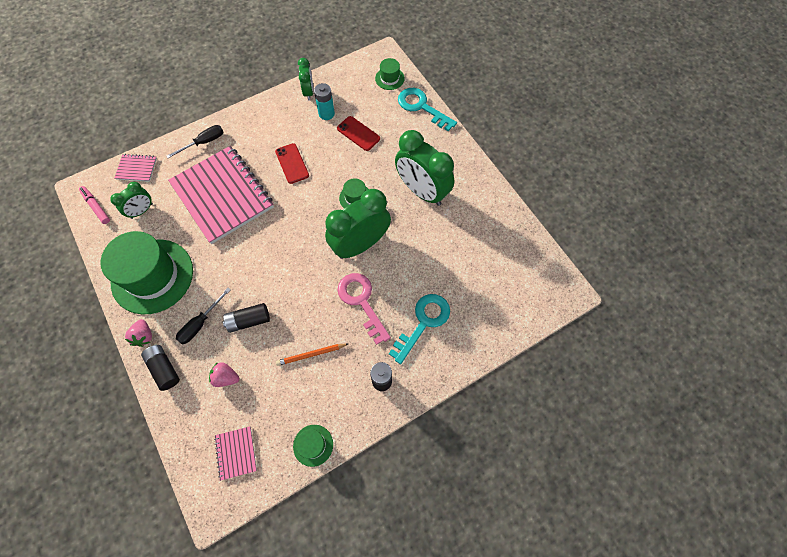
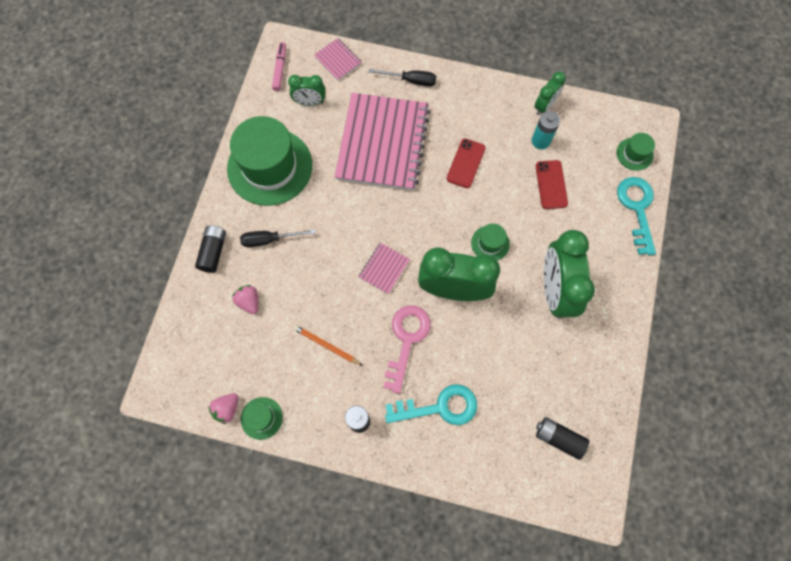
camera: 45 degrees right, 5 degrees up
pink strawberry [125,319,152,347] -> pink strawberry moved to [208,393,239,424]
pink notebook [214,427,257,481] -> pink notebook moved to [358,243,410,294]
black battery [223,303,270,333] -> black battery moved to [536,417,589,460]

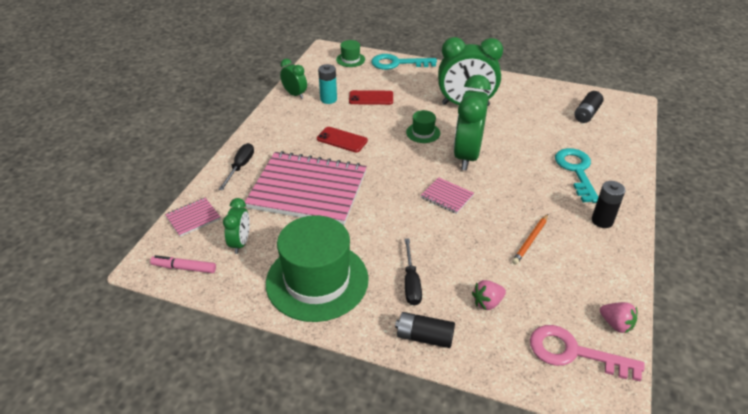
camera: 85 degrees left, 30 degrees down
green hat [241,397,283,440] -> none
pink key [383,305,431,394] -> pink key moved to [530,325,645,382]

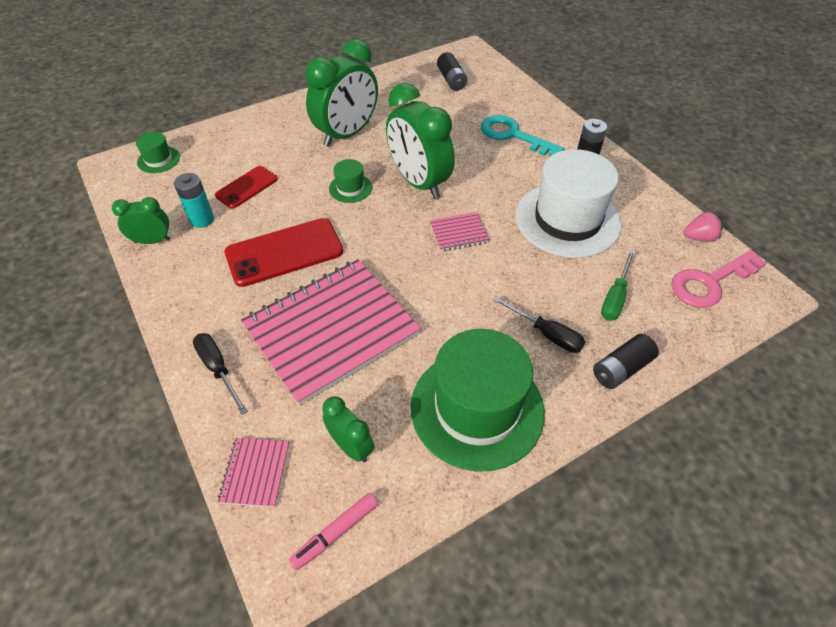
camera: 50 degrees left, 10 degrees up
red phone [317,127,368,152] -> red phone [225,218,343,287], size x1.67
turquoise key [371,54,437,70] -> none
pink strawberry [472,280,506,310] -> green screwdriver [601,250,635,321]
orange pencil [512,214,548,265] -> white hat [515,149,621,258]

